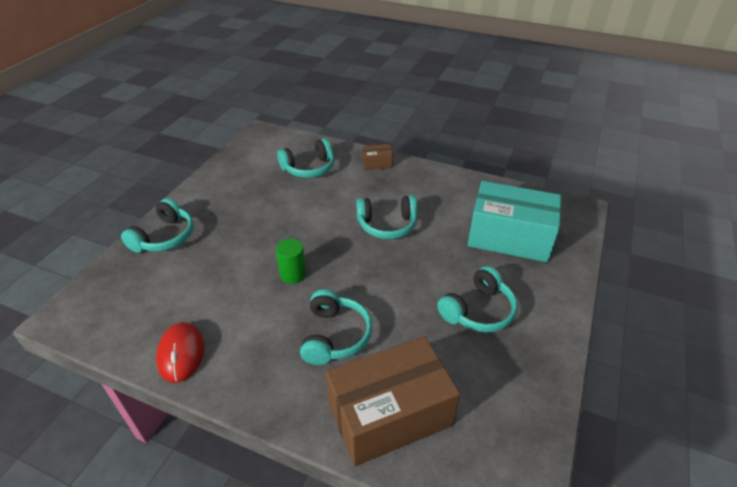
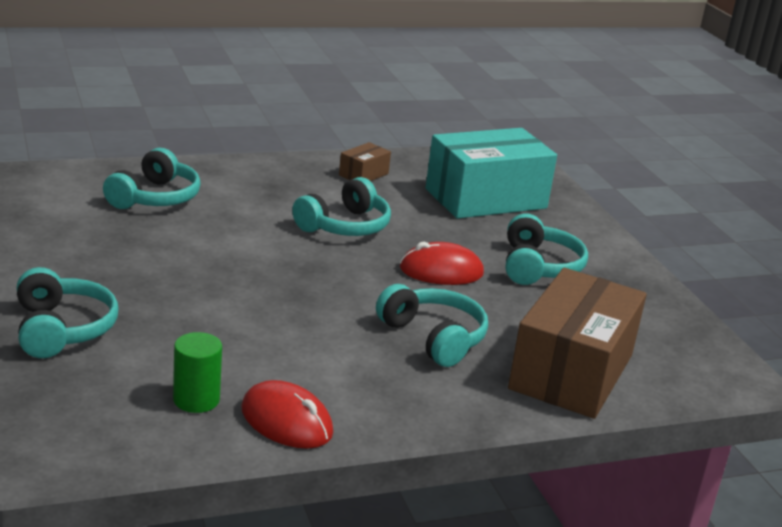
camera: 45 degrees left, 15 degrees down
green cylinder [276,239,306,284] -> green cylinder moved to [173,332,222,413]
brown box [362,144,393,170] -> brown box moved to [339,142,391,181]
none -> red mouse [400,242,484,285]

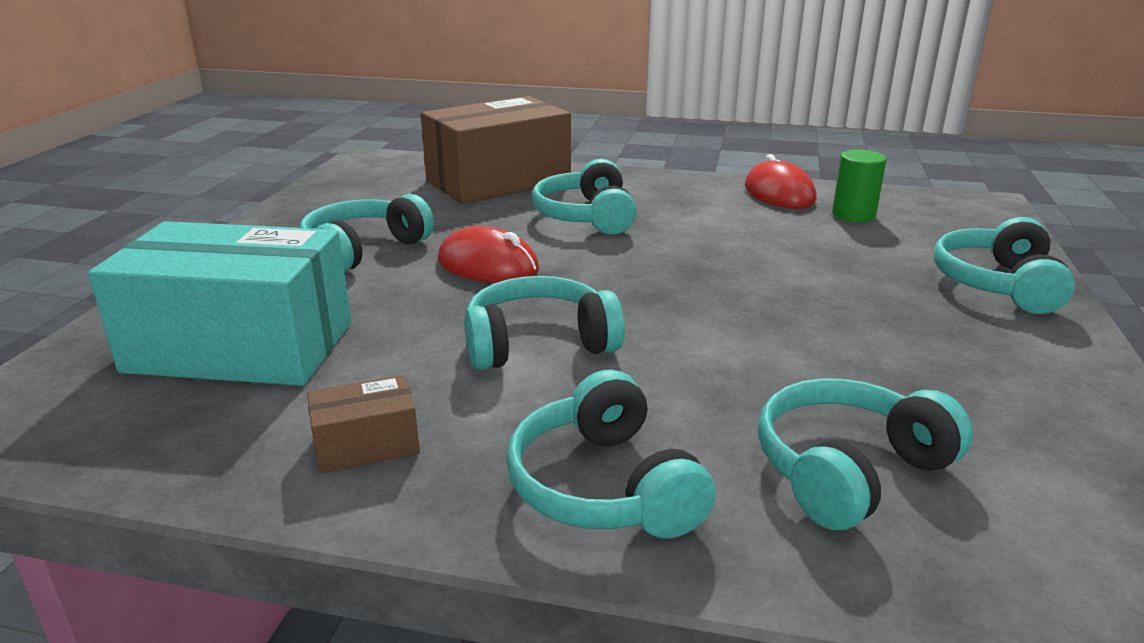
camera: 145 degrees left, 0 degrees up
none -> turquoise headphones [506,370,716,539]

